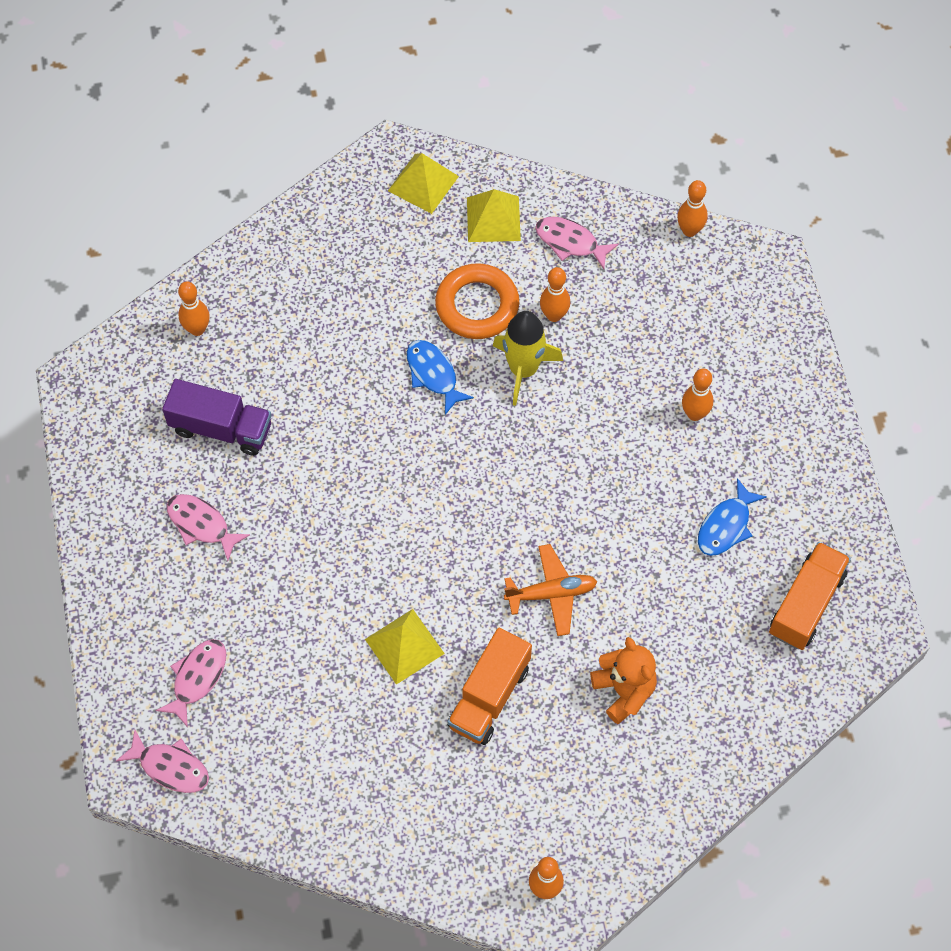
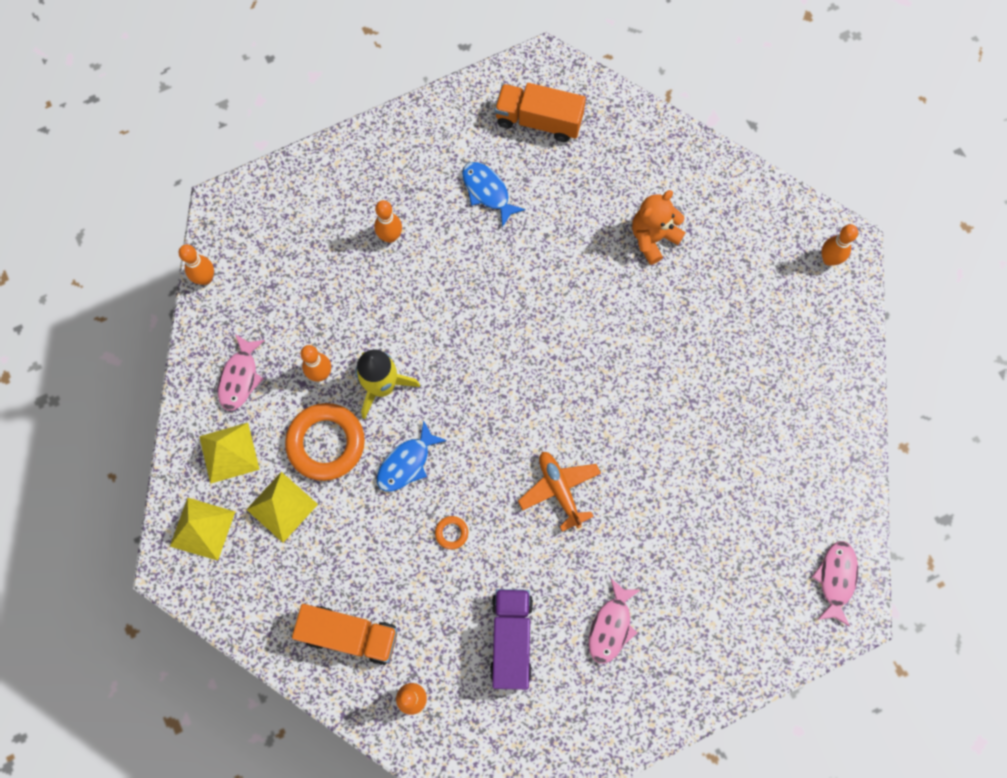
camera: 105 degrees left, 10 degrees up
pink fish [156,639,226,727] -> none
yellow pyramid [365,609,445,685] -> yellow pyramid moved to [246,472,318,543]
orange truck [447,628,532,745] -> orange truck moved to [292,604,398,665]
orange plane [504,544,597,636] -> orange plane moved to [518,452,601,532]
blue fish [698,478,767,556] -> blue fish turned 150 degrees counterclockwise [462,162,526,227]
none -> orange ring [435,516,468,549]

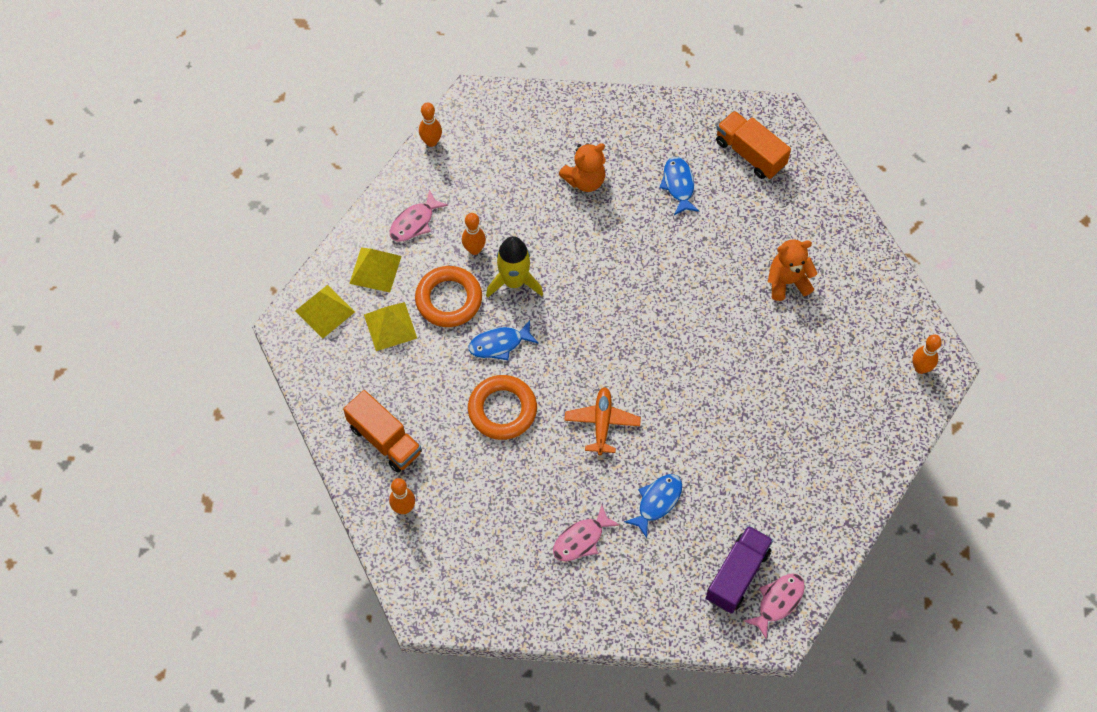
camera: 30 degrees right, 10 degrees down
orange bowling pin [374,200,402,243] -> orange teddy bear [559,143,606,192]
orange ring [435,516,468,549] -> orange ring [468,375,537,440], size x2.41
purple truck [490,589,533,690] -> purple truck moved to [706,525,773,614]
none -> blue fish [624,474,682,538]

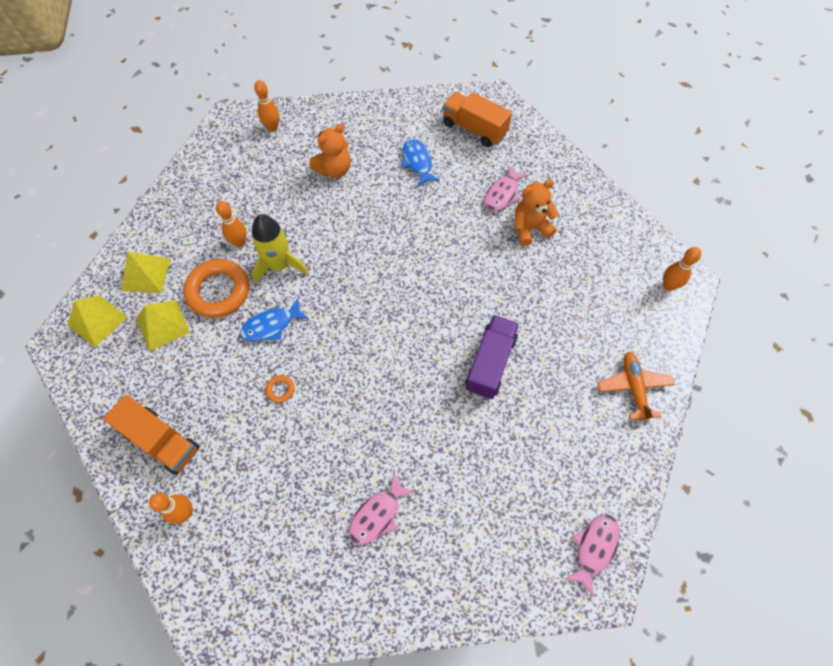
camera: 10 degrees left, 0 degrees up
pink fish [390,190,448,241] -> pink fish moved to [484,165,528,212]
orange bowling pin [419,102,442,147] -> orange bowling pin moved to [254,80,279,132]
orange ring [468,375,537,440] -> orange ring [266,375,295,403], size x0.42
orange plane [564,387,641,456] -> orange plane moved to [598,352,675,422]
blue fish [624,474,682,538] -> none
purple truck [706,525,773,614] -> purple truck moved to [465,315,519,399]

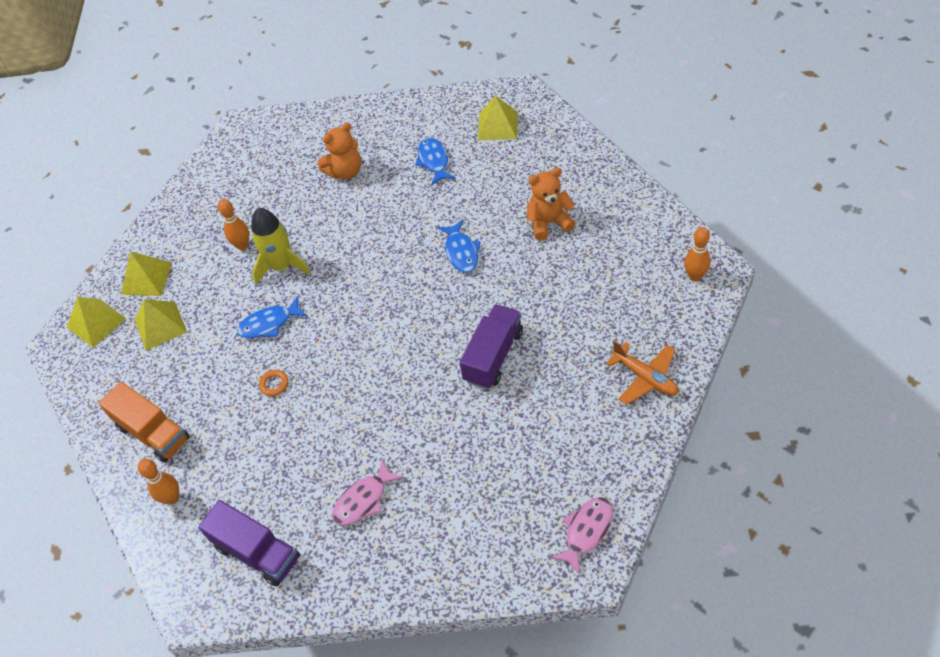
camera: 10 degrees right, 10 degrees down
orange ring [184,259,249,318] -> none
orange bowling pin [254,80,279,132] -> none
orange truck [443,92,512,147] -> yellow pyramid [478,96,518,140]
pink fish [484,165,528,212] -> none
orange plane [598,352,675,422] -> orange plane turned 135 degrees clockwise [606,341,678,405]
none -> purple truck [198,500,300,586]
none -> blue fish [438,220,481,273]

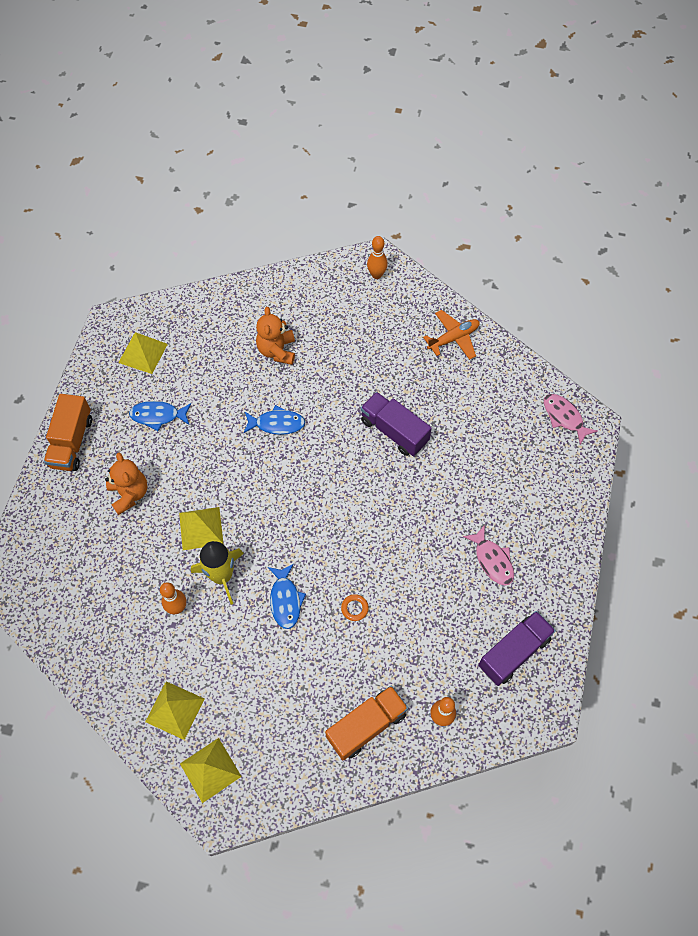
camera: 80 degrees left, 10 degrees up
yellow pyramid [134,299,187,350] -> yellow pyramid moved to [179,507,224,550]
none -> orange truck [44,394,92,471]

